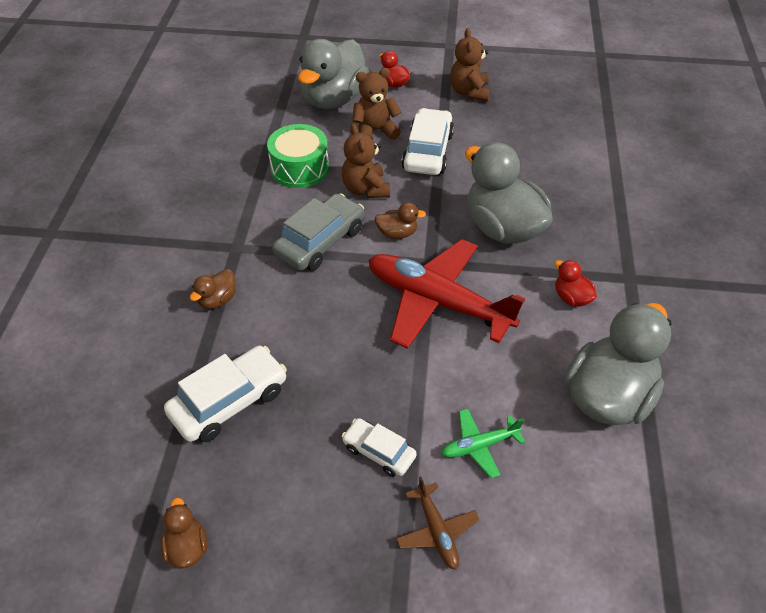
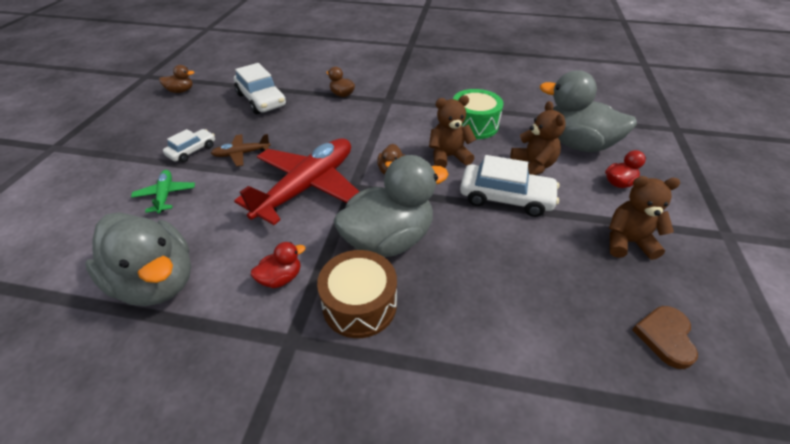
camera: 95 degrees right, 5 degrees down
grey car [272,193,364,271] -> none
brown plane [396,476,480,570] -> brown plane moved to [211,134,271,167]
none -> brown drum [317,250,397,338]
none -> brown heart [632,306,698,369]

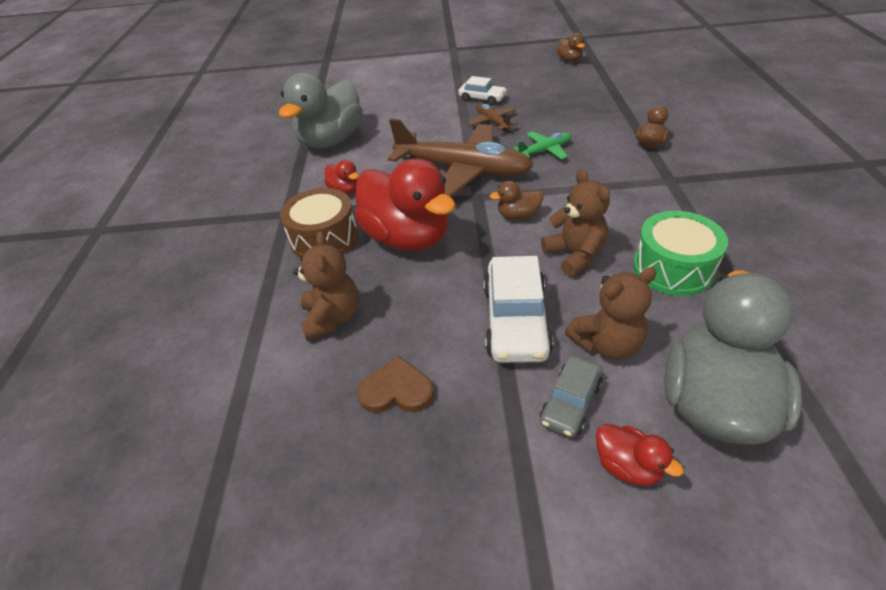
camera: 80 degrees right, 0 degrees up
green plane [131,170,195,213] -> green plane moved to [513,132,571,160]
white car [234,63,286,114] -> none
red plane [234,138,359,225] -> brown plane [387,118,533,197]
grey duck [334,155,448,257] -> red duck [354,158,456,251]
brown teddy bear [609,176,680,260] -> brown teddy bear moved to [293,231,359,341]
brown heart [632,306,698,369] -> brown heart moved to [357,356,434,413]
none -> grey car [540,356,603,438]

